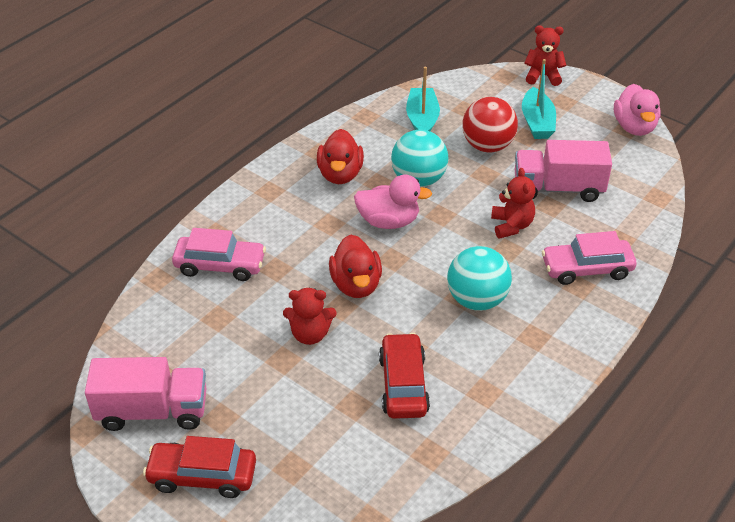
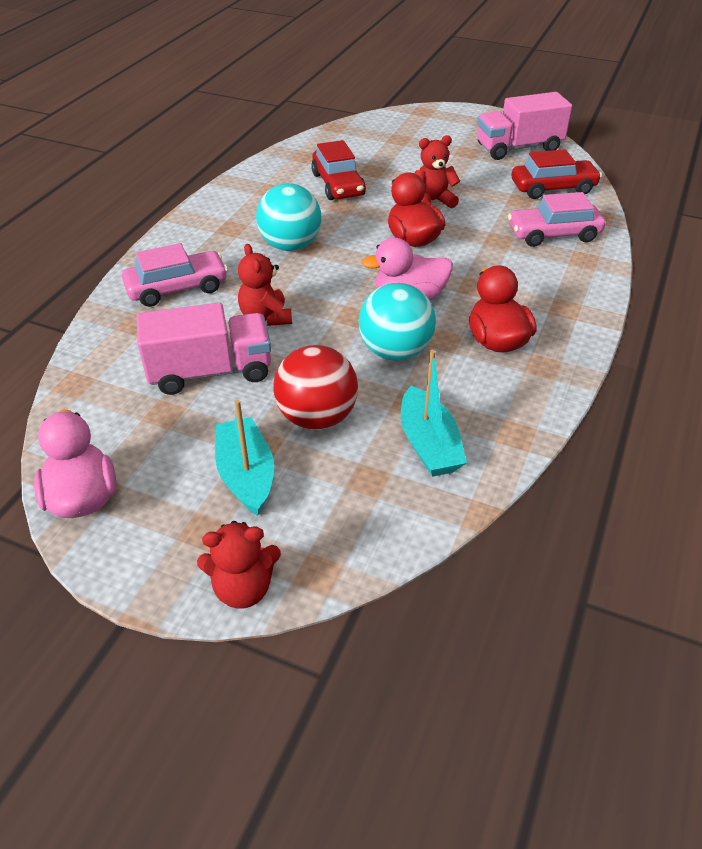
camera: 165 degrees right, 0 degrees up
red car [143,436,256,498] -> red car moved to [511,149,602,199]

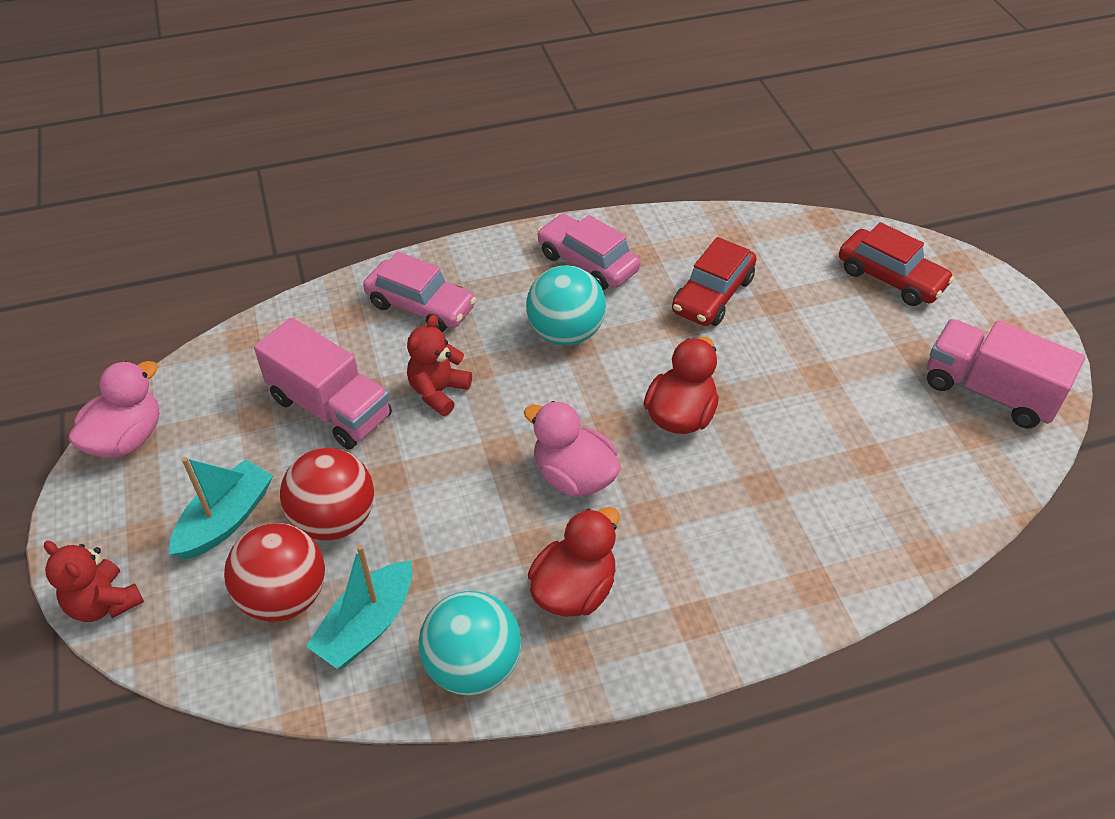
camera: 50 degrees right, 5 degrees up
turquoise ball [359,283,436,361] -> turquoise ball moved to [419,591,521,696]
red teddy bear [415,135,460,208] -> none
pink car [508,192,605,247] -> pink car moved to [537,214,640,290]
red car [511,149,602,199] -> red car moved to [839,222,954,306]
none -> red ball [224,523,325,622]

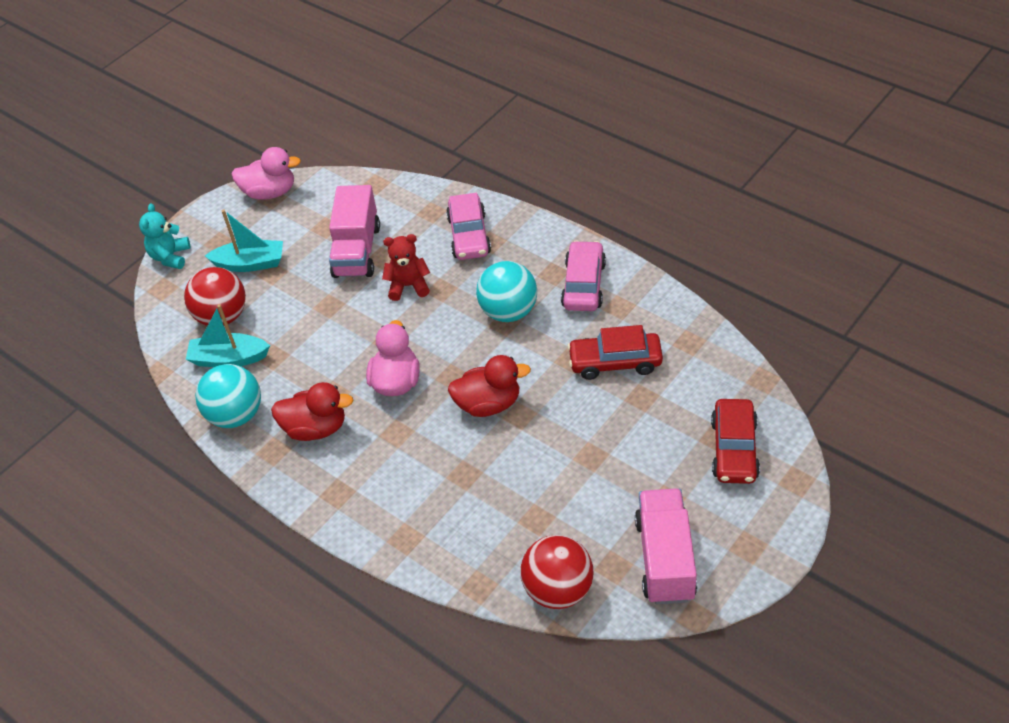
camera: 60 degrees right, 0 degrees up
red teddy bear [44,541,144,622] -> turquoise teddy bear [139,203,190,269]
red ball [280,448,374,540] -> red ball moved to [521,535,593,609]

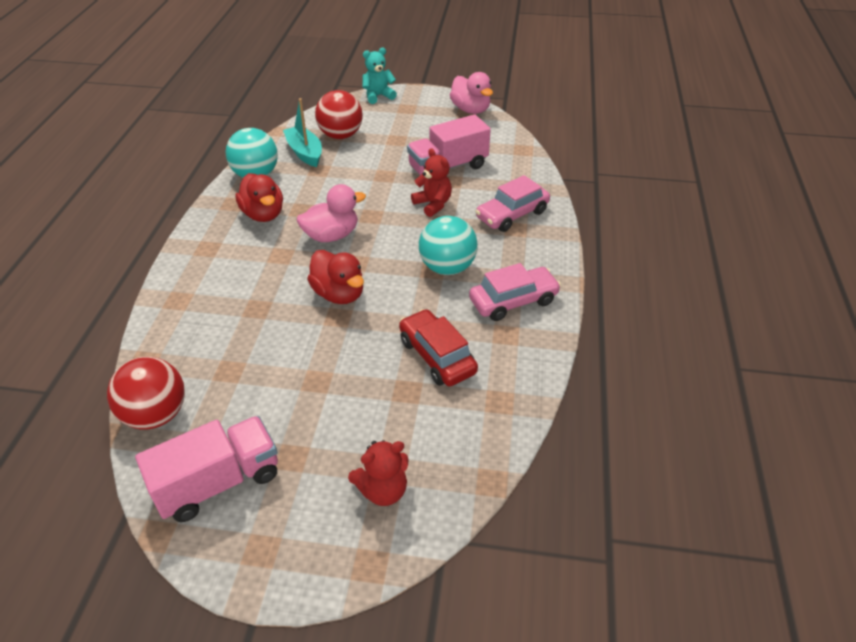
camera: 55 degrees right, 5 degrees down
turquoise boat [205,210,283,272] -> none
red car [711,399,760,484] -> red teddy bear [348,440,408,506]

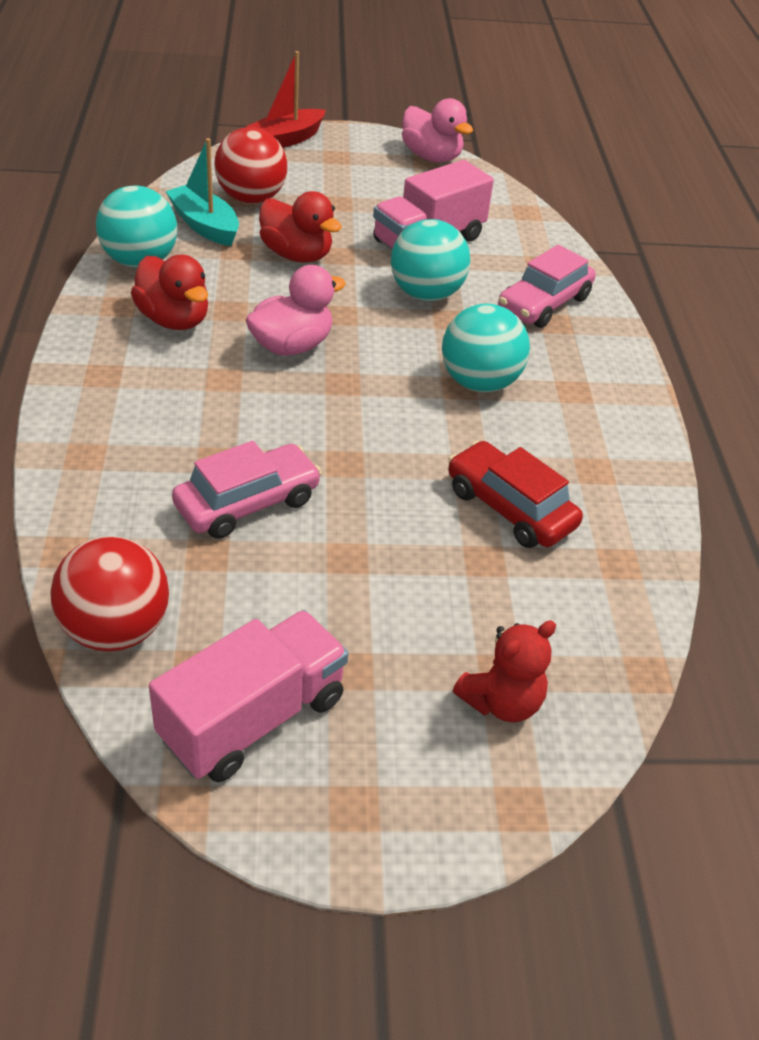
camera: 15 degrees left, 0 degrees up
red duck [307,250,364,304] -> red duck moved to [259,191,342,262]
turquoise teddy bear [362,47,397,104] -> red boat [246,51,326,148]
red teddy bear [411,148,452,217] -> turquoise ball [391,219,471,301]
pink car [469,263,561,321] -> pink car moved to [172,441,322,539]

